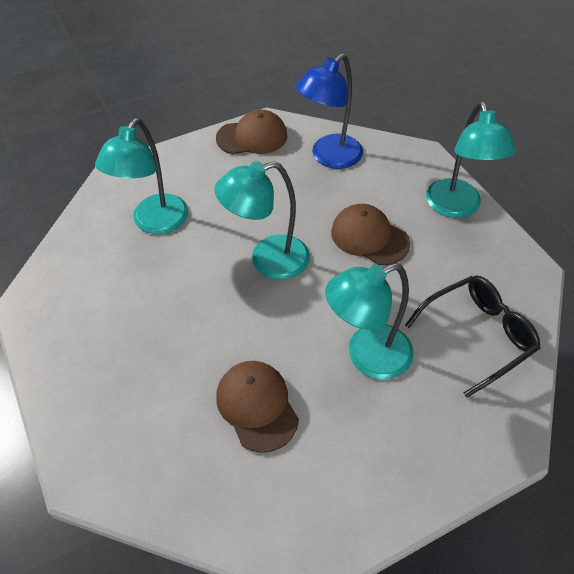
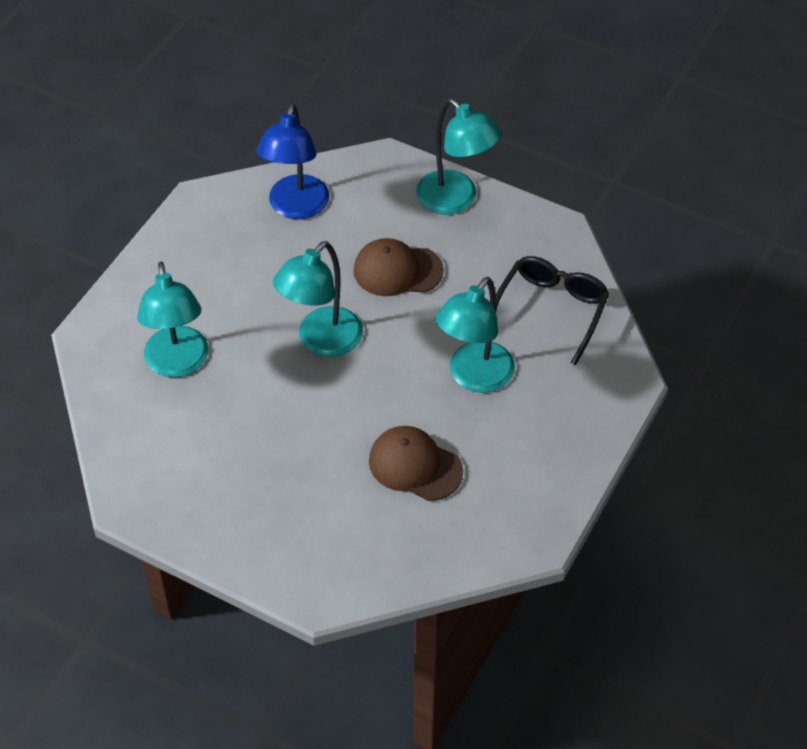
camera: 35 degrees left, 0 degrees up
brown cap [216,110,287,154] -> none

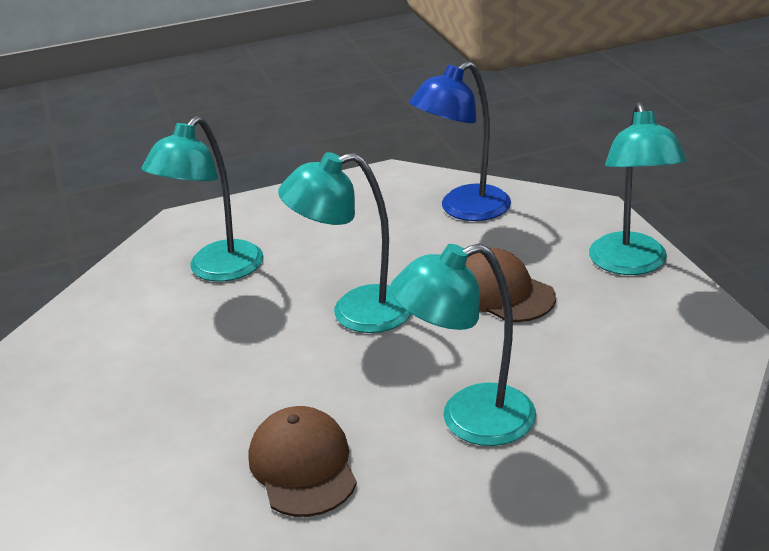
camera: 45 degrees right, 20 degrees down
black glasses [496,256,609,365] -> none

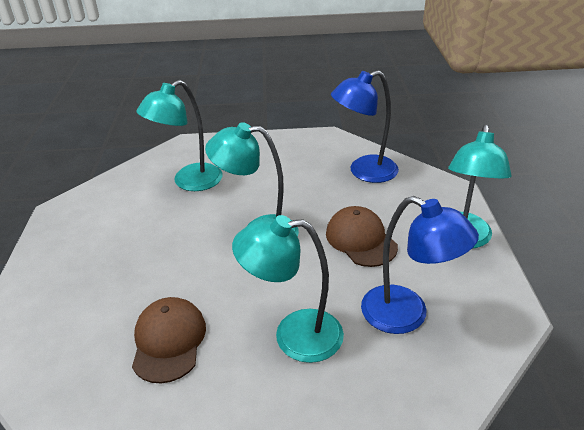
camera: 15 degrees right, 5 degrees up
none -> blue lamp [361,196,479,334]

